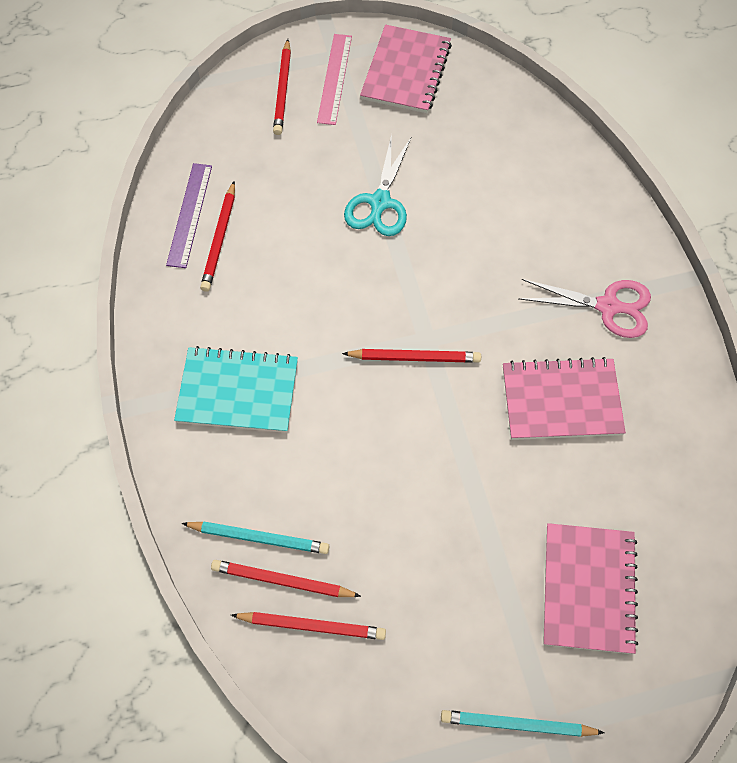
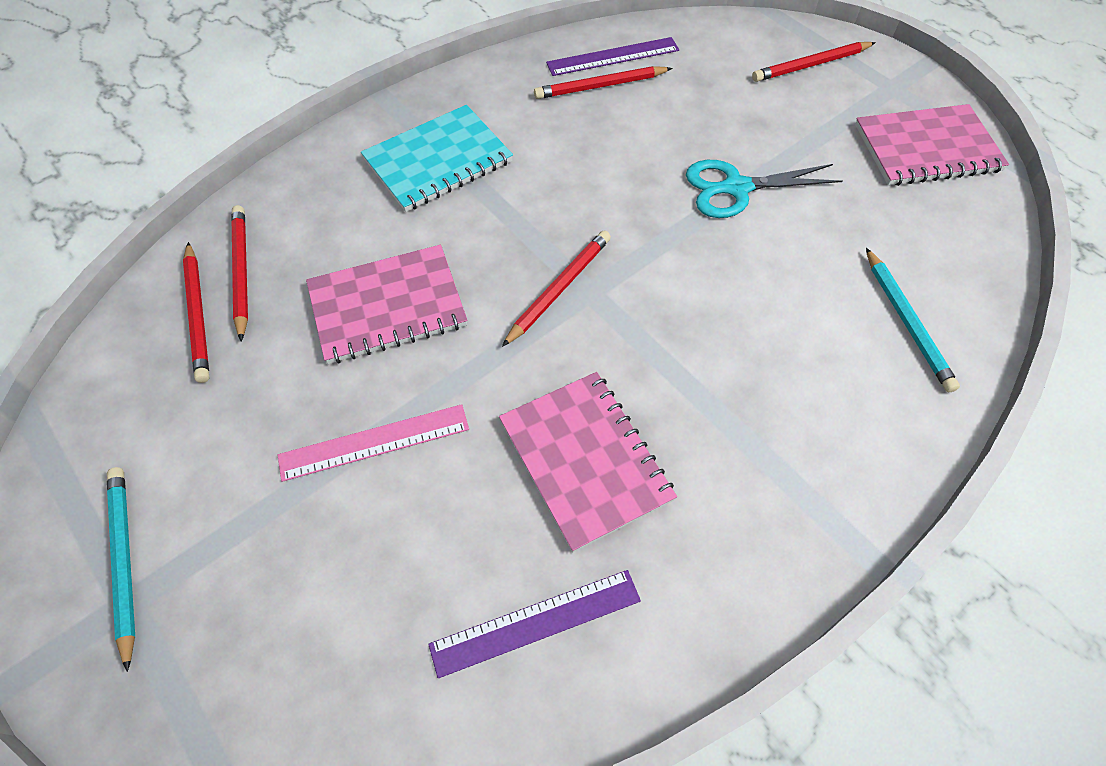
camera: 65 degrees right, 5 degrees down
turquoise notebook [174,346,298,433] -> turquoise notebook turned 75 degrees clockwise [361,105,513,212]
turquoise pencil [181,521,329,554] -> turquoise pencil moved to [866,248,960,393]
pink ruler [317,34,352,125] -> pink ruler moved to [278,404,469,482]
red pencil [342,349,481,363] -> red pencil turned 120 degrees counterclockwise [502,230,611,347]
pink scissors [518,279,651,338] -> none
pink notebook [543,523,638,654] -> pink notebook moved to [306,245,467,364]
none -> purple ruler [428,570,641,678]

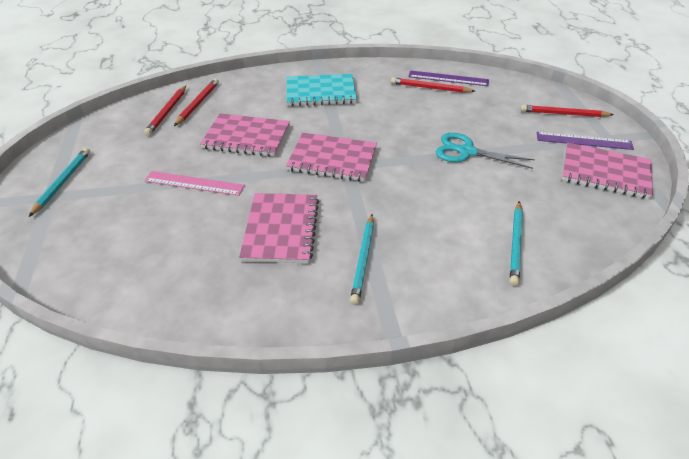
camera: 30 degrees right, 15 degrees down
purple ruler [428,570,641,678] -> purple ruler moved to [536,132,634,150]
red pencil [502,230,611,347] -> pink notebook [286,133,377,182]
none -> turquoise pencil [350,214,374,305]

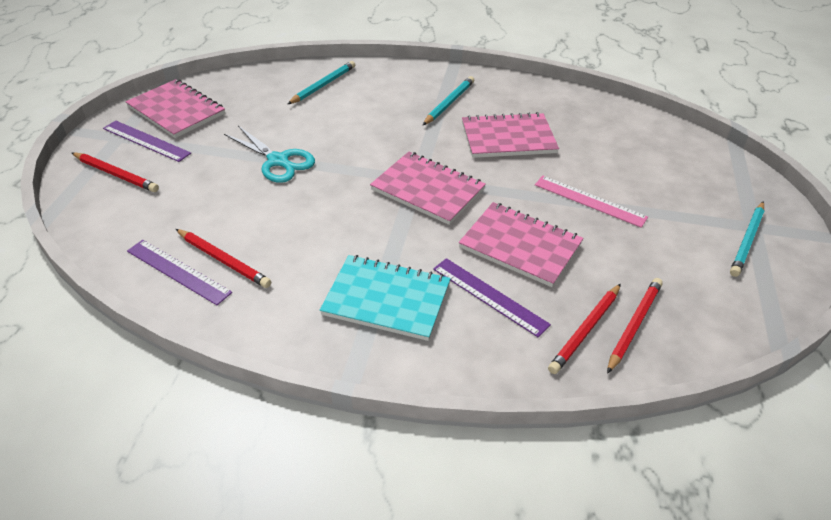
camera: 160 degrees left, 0 degrees up
pink notebook [239,193,319,263] -> pink notebook turned 60 degrees clockwise [462,112,559,158]
none -> purple ruler [433,258,551,337]

